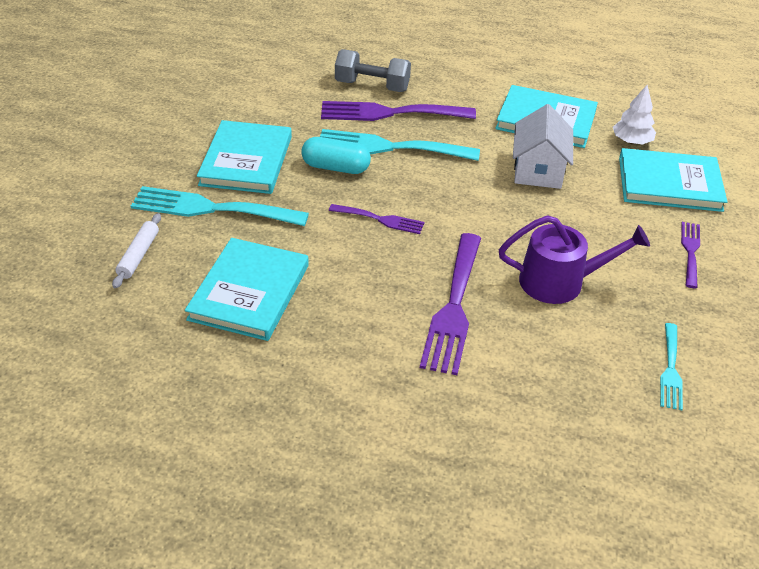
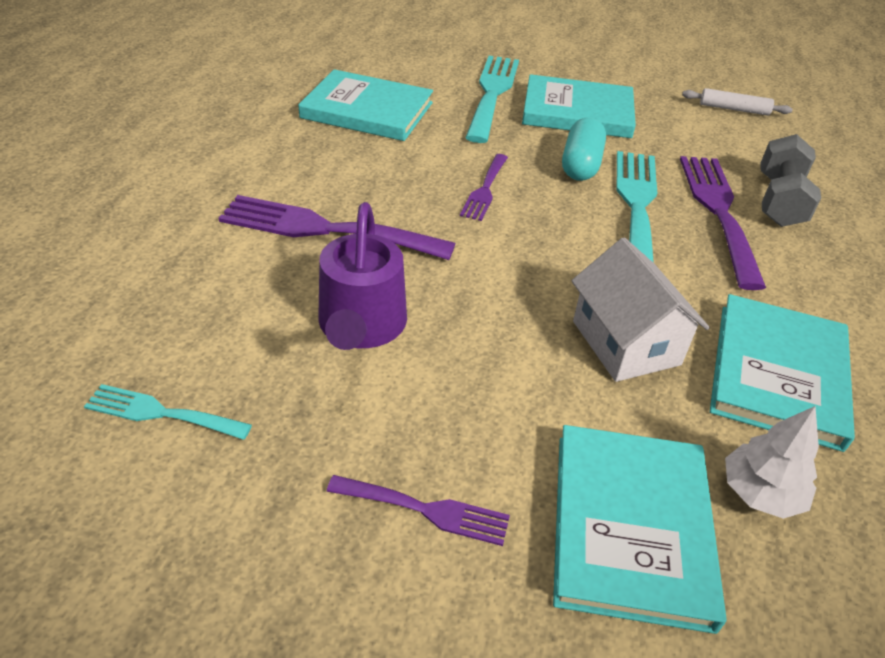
camera: 90 degrees right, 0 degrees up
white rolling pin [112,213,161,288] -> white rolling pin moved to [682,88,793,116]
white house [513,104,573,189] -> white house turned 60 degrees clockwise [572,238,710,382]

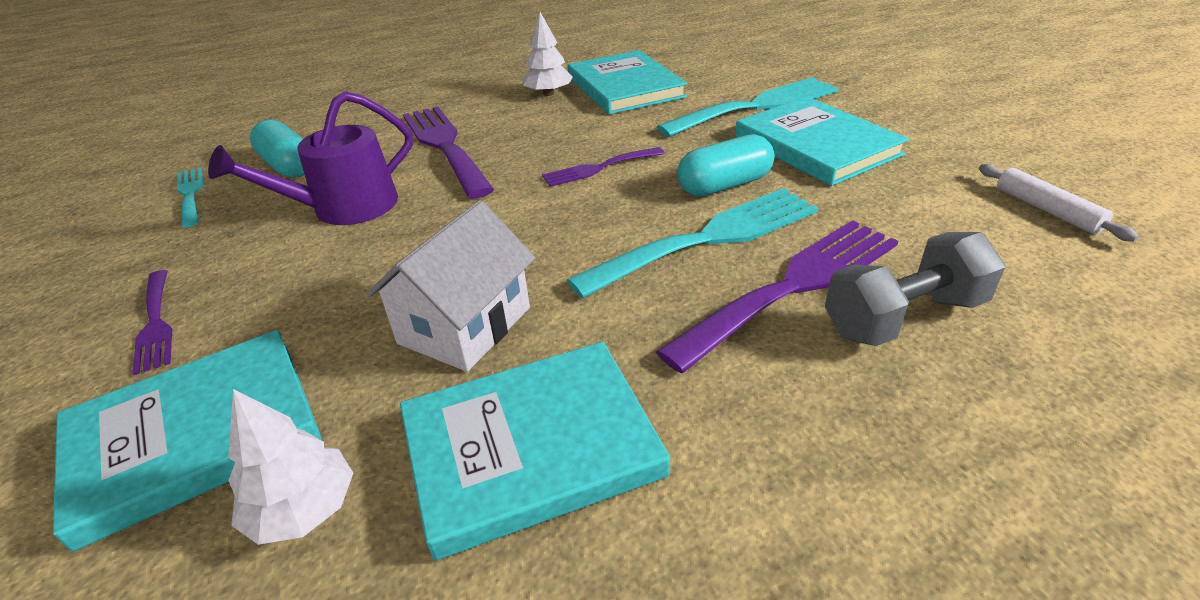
camera: 55 degrees right, 5 degrees down
none -> turquoise capsule [250,119,304,178]
none -> white tree [522,12,573,96]

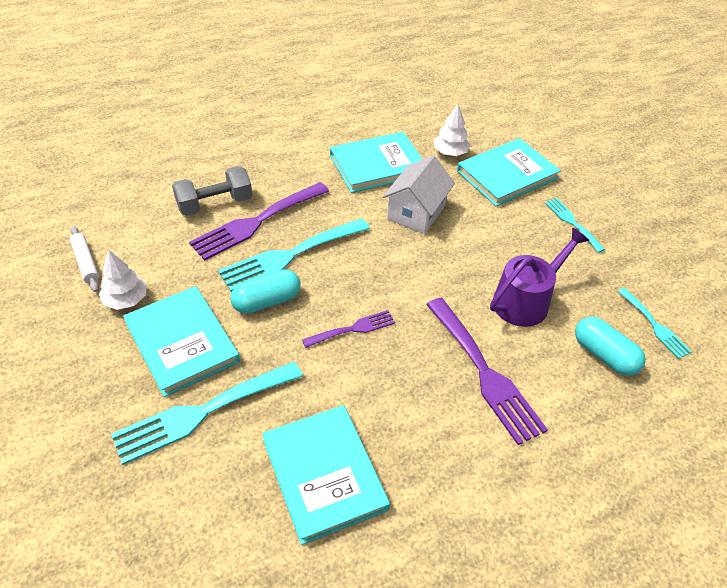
camera: 175 degrees right, 10 degrees up
purple fork [132,270,172,375] -> turquoise fork [545,198,605,253]
white tree [522,12,573,96] -> white tree moved to [99,250,147,310]

